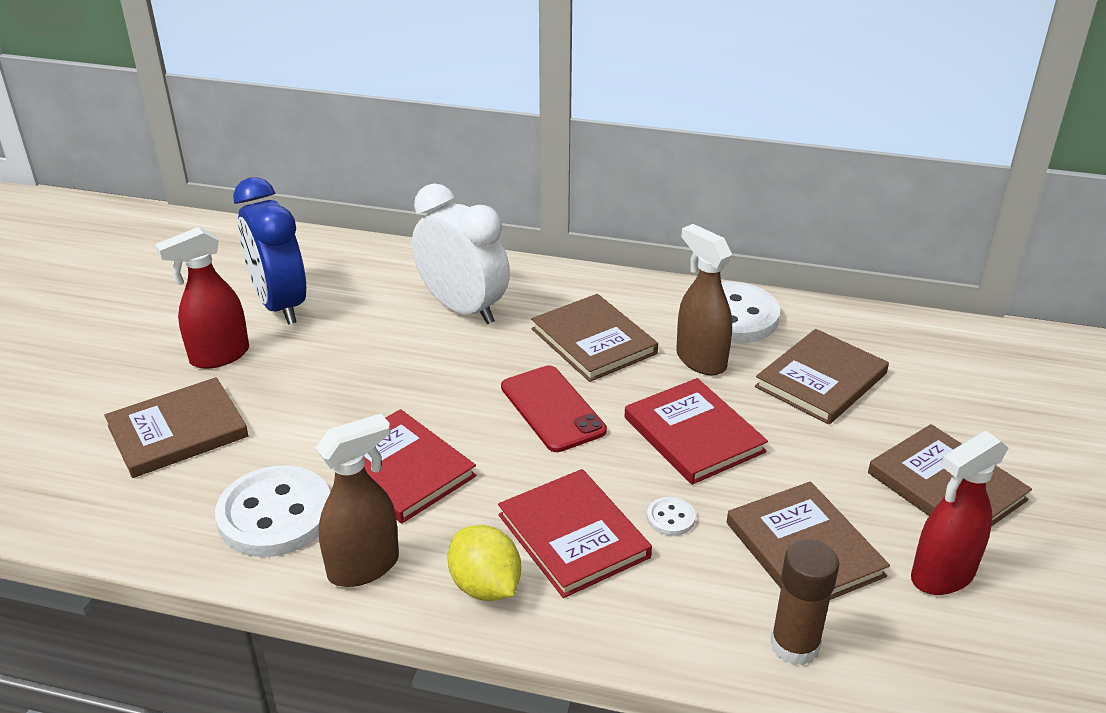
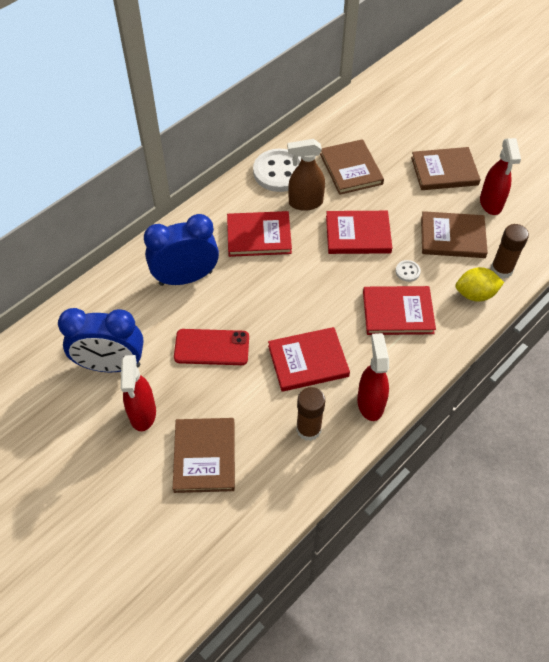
camera: 60 degrees left, 20 degrees up
white button [215,465,330,557] -> brown glue stick [296,387,325,441]
brown spray bottle [316,414,399,587] -> red spray bottle [357,333,389,421]
white clock [412,183,510,324] -> blue clock [144,214,219,286]
yellow lemon [447,525,521,601] -> yellow lemon moved to [456,267,504,302]
red phone [501,365,607,452] -> red phone moved to [174,329,249,365]
brown book [531,294,658,382] -> red book [227,211,292,257]

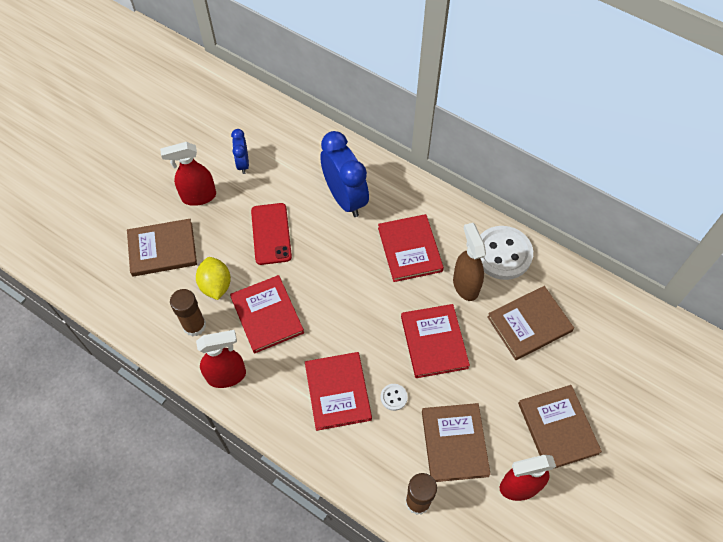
camera: 80 degrees right, 5 degrees up
blue clock [58,308,144,372] -> blue clock [231,129,249,174], size x0.52
yellow lemon [456,267,504,302] -> yellow lemon moved to [196,257,231,300]

